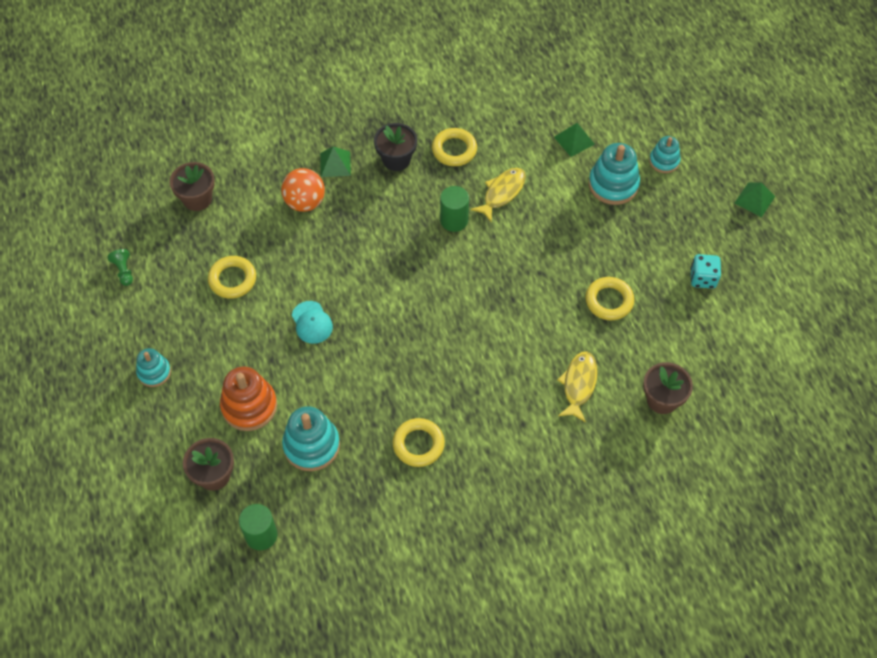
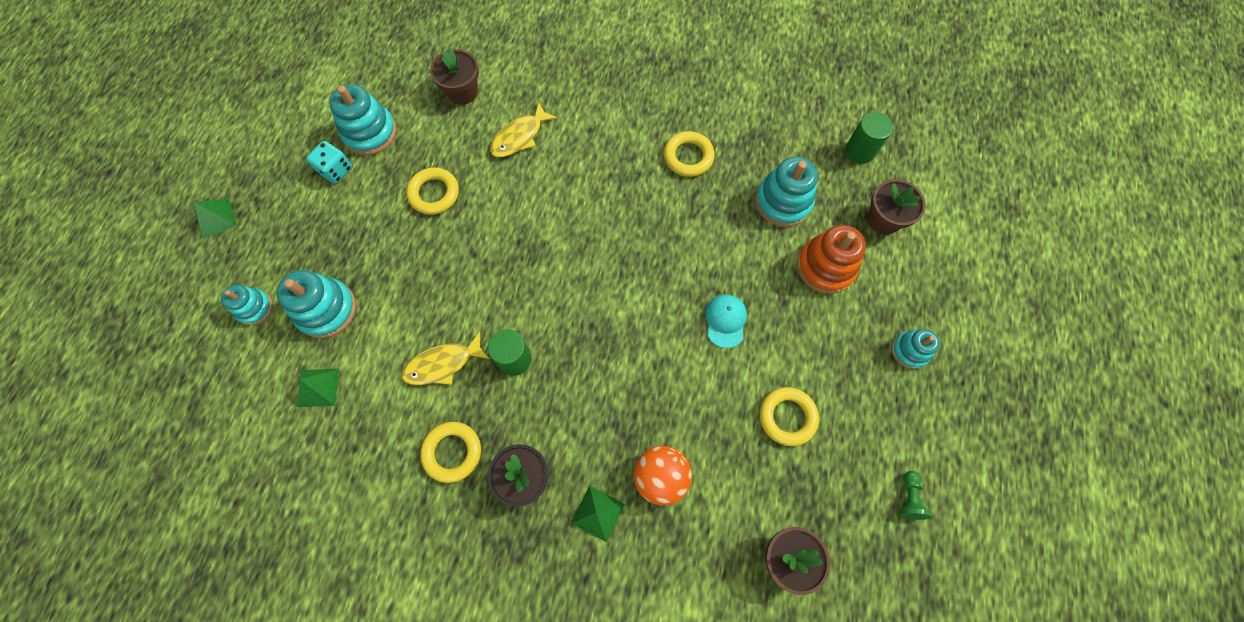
camera: 150 degrees left, 10 degrees up
none -> turquoise stacking toy [329,84,397,155]

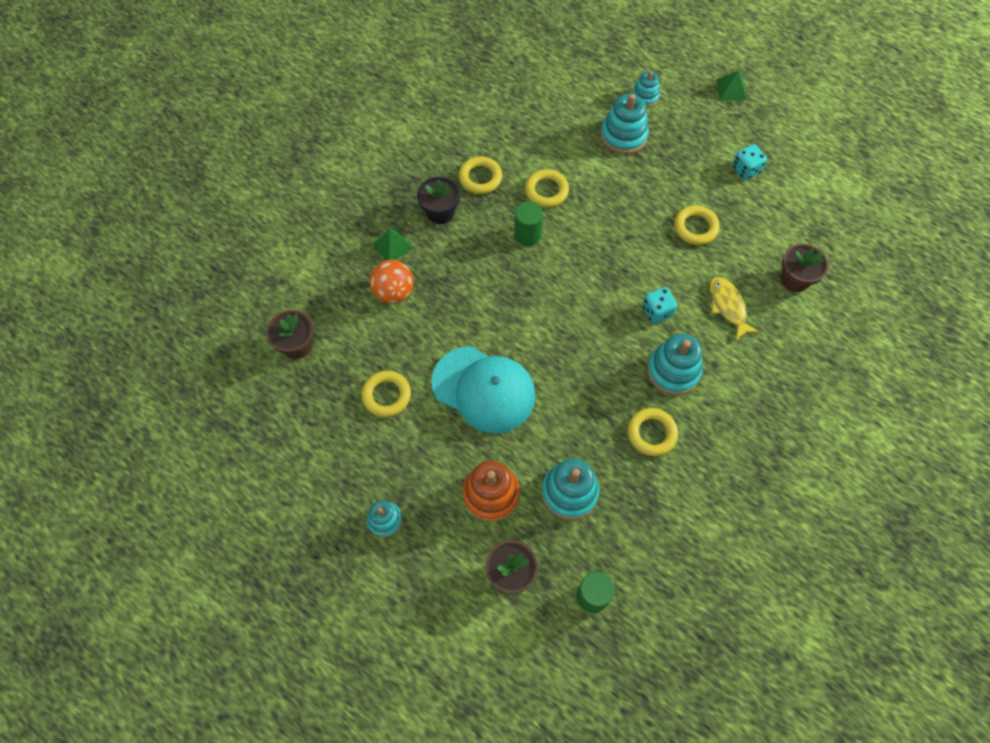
camera: 115 degrees right, 5 degrees down
green pyramid [297,369,339,407] -> none
turquoise stacking toy [329,84,397,155] -> turquoise stacking toy moved to [647,334,703,395]
yellow fish [401,332,490,385] -> yellow ring [525,169,569,208]
turquoise cap [705,294,747,348] -> turquoise cap [432,346,536,434], size x2.18
green pawn [900,471,931,520] -> none
none -> turquoise dice [642,287,677,324]

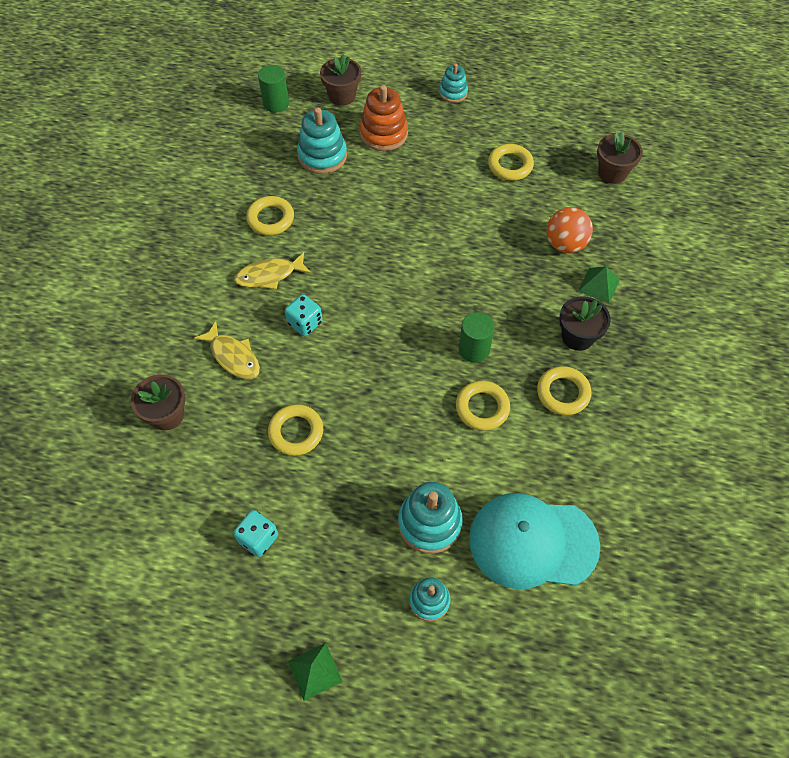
camera: 155 degrees right, 5 degrees down
turquoise cap [432,346,536,434] -> turquoise cap moved to [469,493,600,589]
turquoise stacking toy [647,334,703,395] -> yellow fish [234,252,311,289]

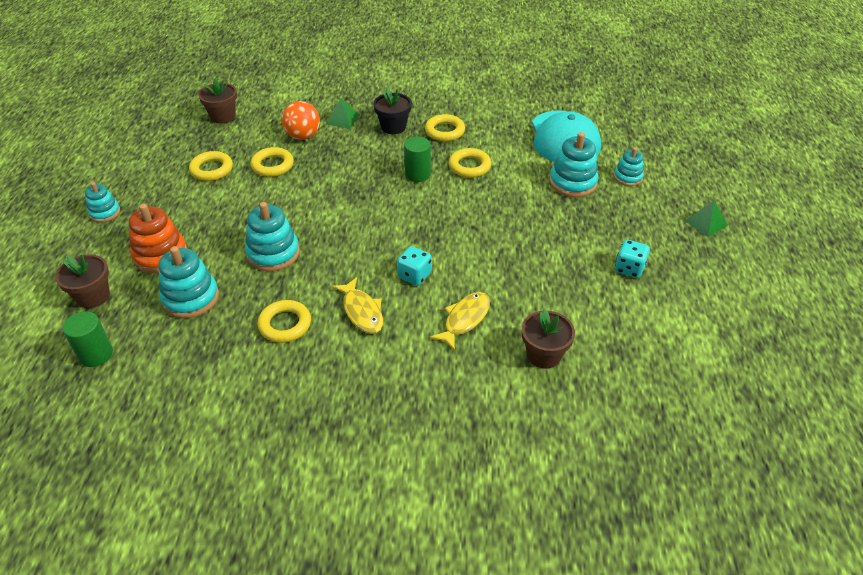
camera: 100 degrees left, 15 degrees down
yellow ring [268,404,323,456] -> yellow ring moved to [251,147,294,177]
none -> turquoise stacking toy [245,202,300,271]

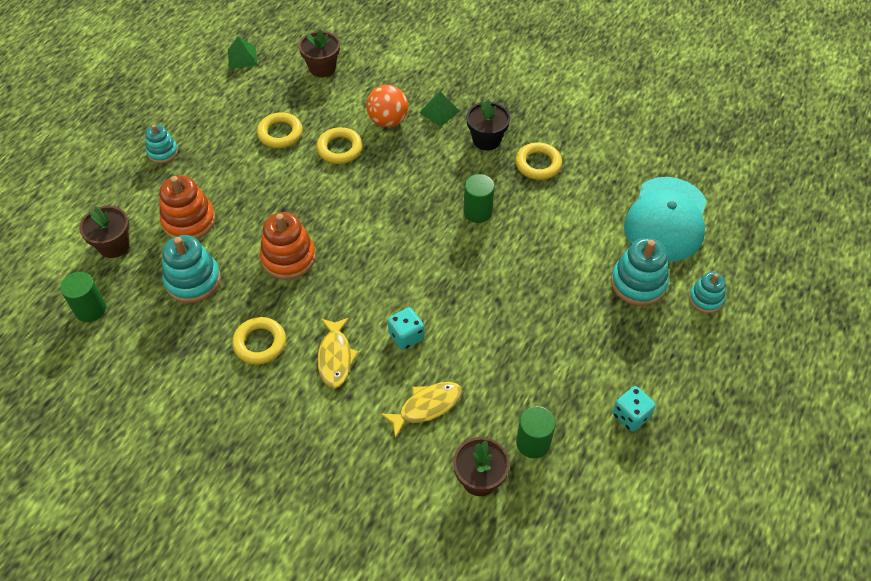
camera: 25 degrees right, 10 degrees up
turquoise stacking toy [245,202,300,271] -> orange stacking toy [260,212,316,280]
yellow ring [449,148,491,178] -> none
green pyramid [685,201,728,237] -> green pyramid moved to [228,37,258,69]
none -> green cylinder [516,406,555,458]

